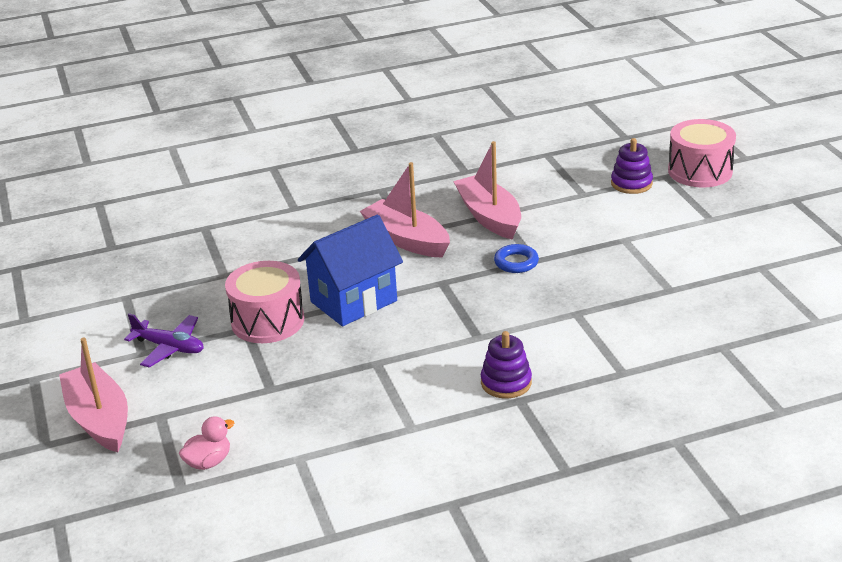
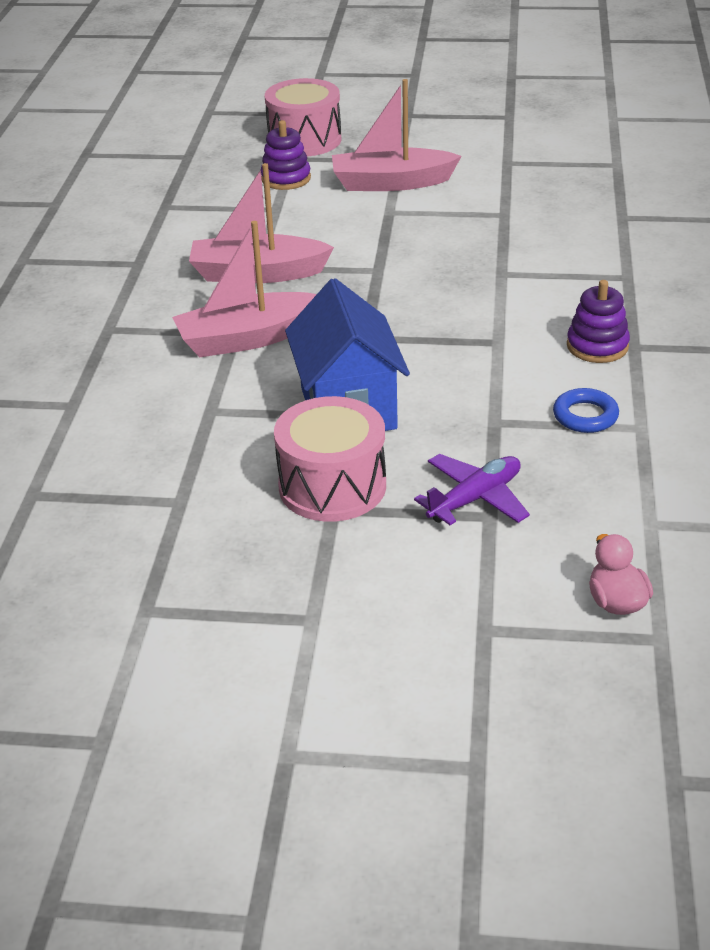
camera: 65 degrees left, 5 degrees up
pink boat [59,338,128,452] -> pink boat moved to [332,79,462,191]
purple plane [124,313,204,368] -> purple plane moved to [414,454,530,525]
blue ring [494,244,539,273] -> blue ring moved to [553,388,619,433]

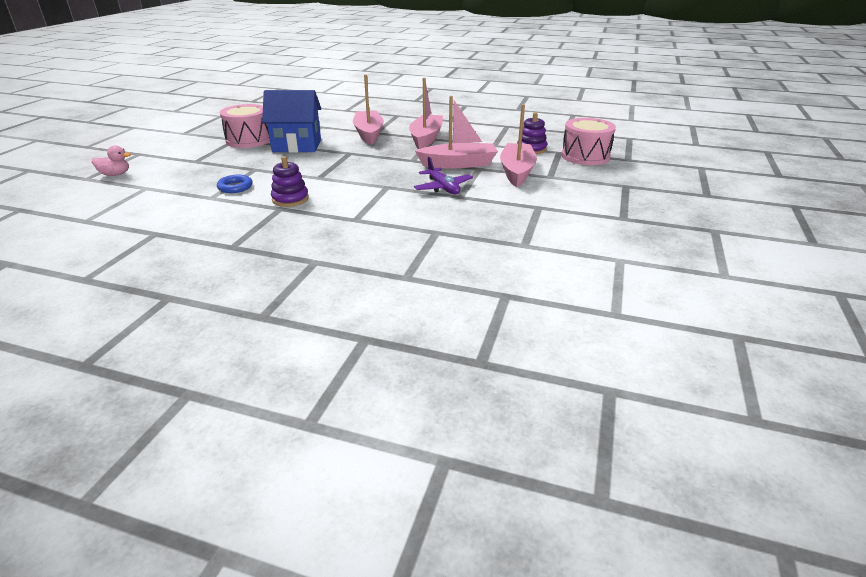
camera: 100 degrees right, 5 degrees down
purple plane [414,454,530,525] -> purple plane moved to [414,157,473,194]
none -> pink boat [415,96,498,169]

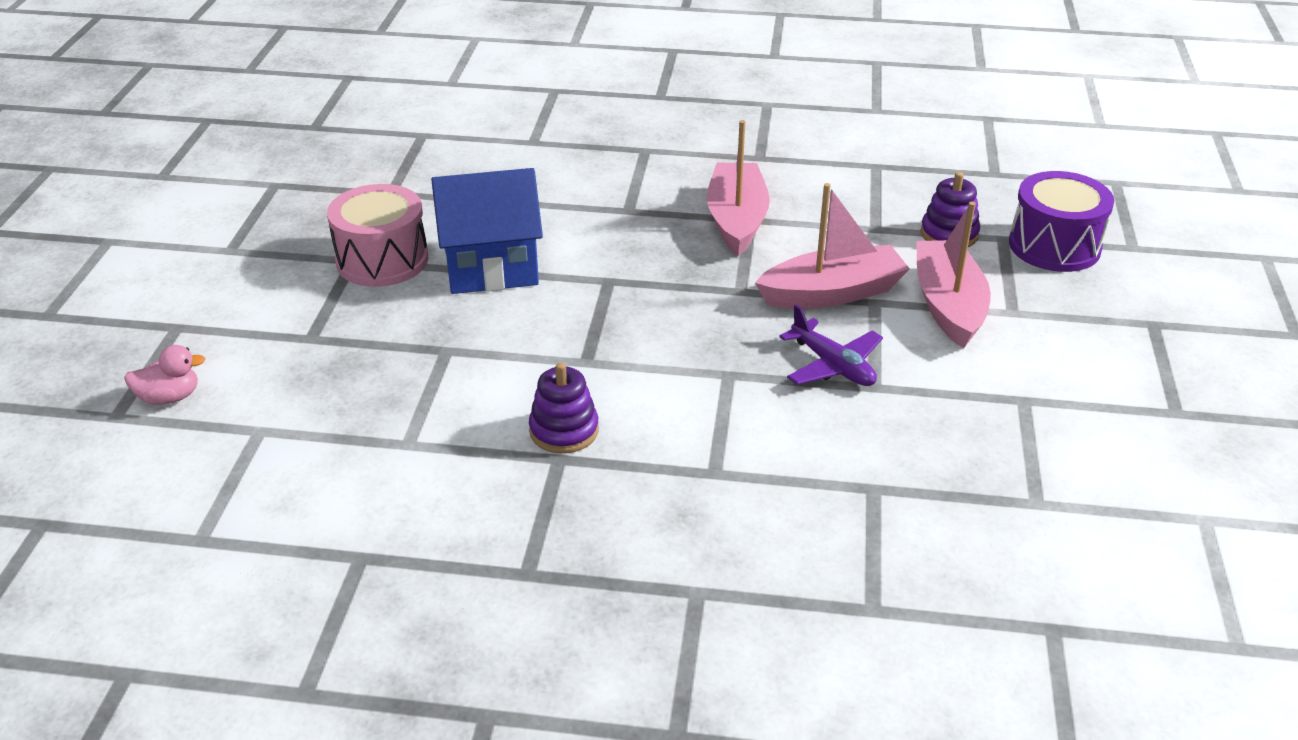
camera: 10 degrees left, 5 degrees up
blue ring [217,175,253,193] -> none
pink boat [353,74,384,145] -> none
pink drum [561,118,616,165] -> purple drum [1009,171,1114,272]

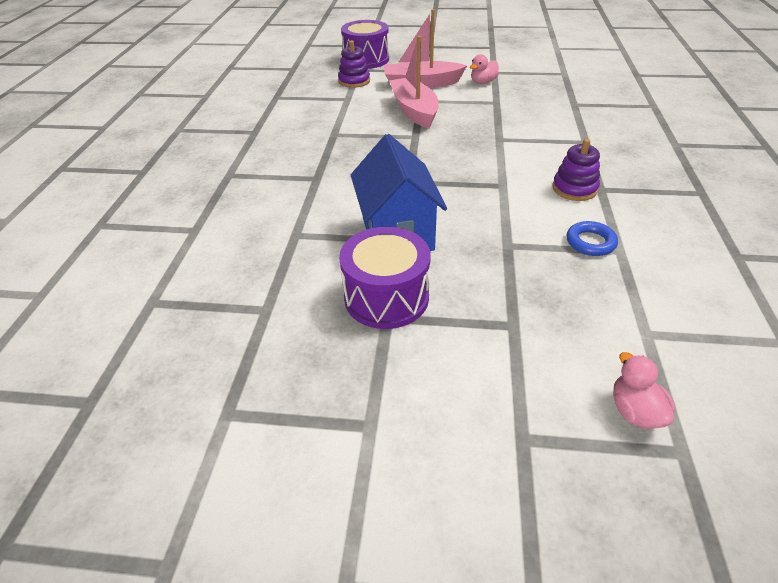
camera: 90 degrees left, 5 degrees up
pink drum [327,184,428,287] -> purple drum [339,227,431,329]
pink boat [707,120,770,256] -> none
purple plane [779,305,883,386] -> none
none -> pink duck [470,54,499,84]
none -> blue ring [567,221,618,256]

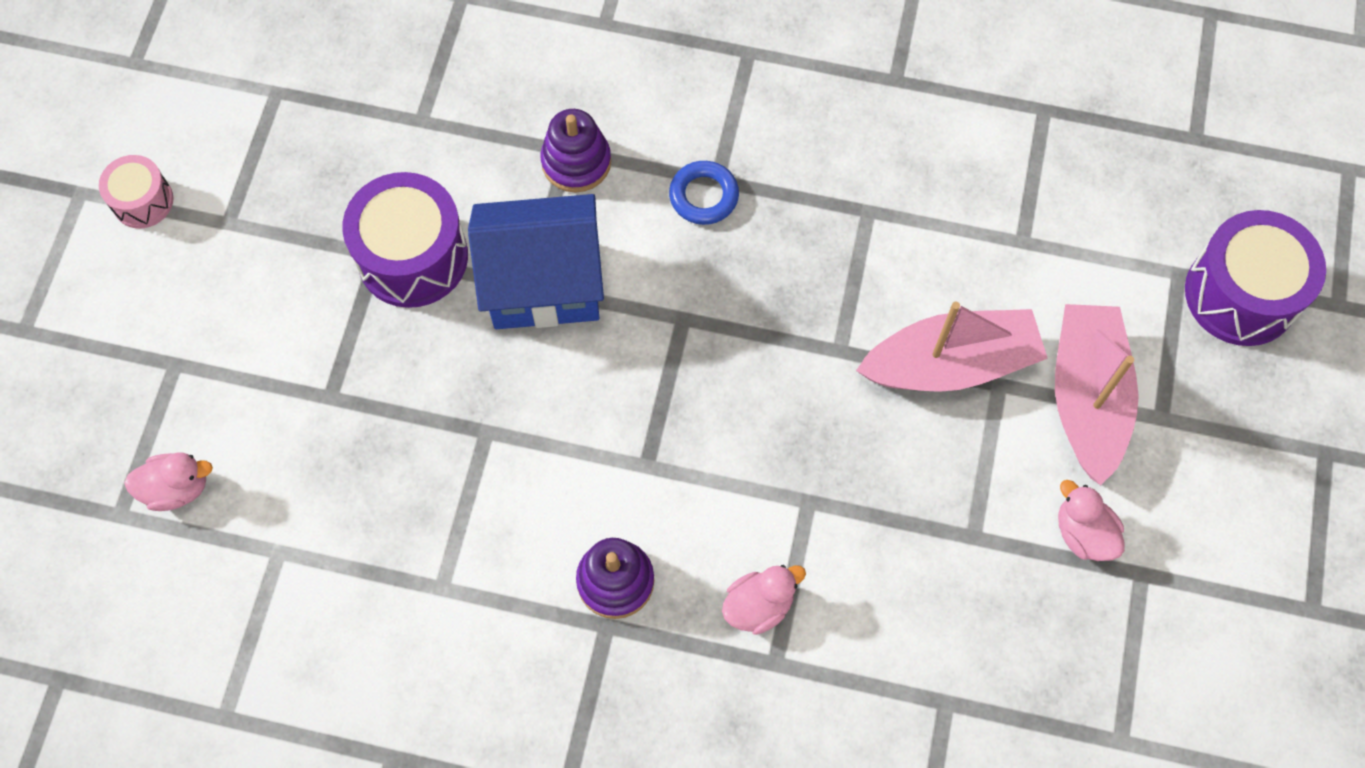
camera: 95 degrees right, 25 degrees up
purple stacking toy [338,40,370,88] -> purple stacking toy moved to [541,109,611,192]
blue ring [567,221,618,256] -> blue ring moved to [669,161,739,225]
none -> pink drum [99,155,174,228]
none -> pink duck [722,565,806,635]

